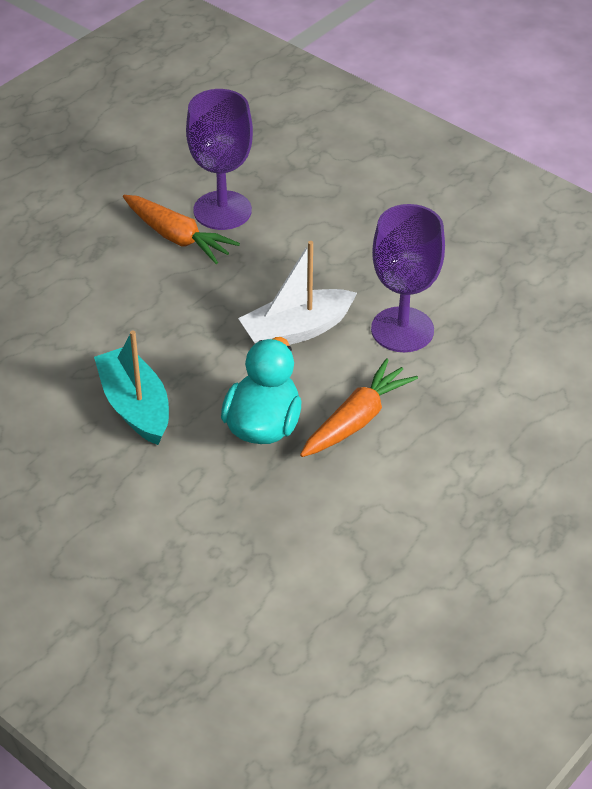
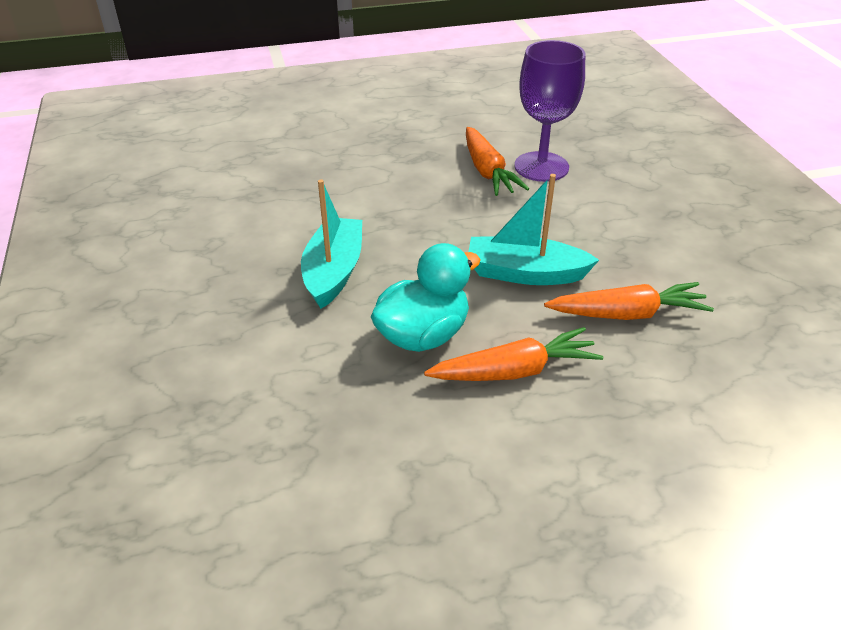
camera: 35 degrees right, 5 degrees down
white boat [238,241,357,345] -> turquoise boat [468,174,599,285]
purple goblet [371,204,445,352] -> orange carrot [544,282,714,320]

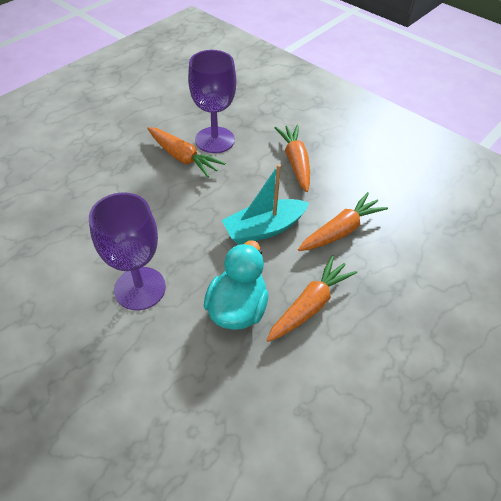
camera: 35 degrees left, 10 degrees up
turquoise boat [301,179,362,309] -> purple goblet [89,192,166,310]
none -> orange carrot [274,125,310,192]

